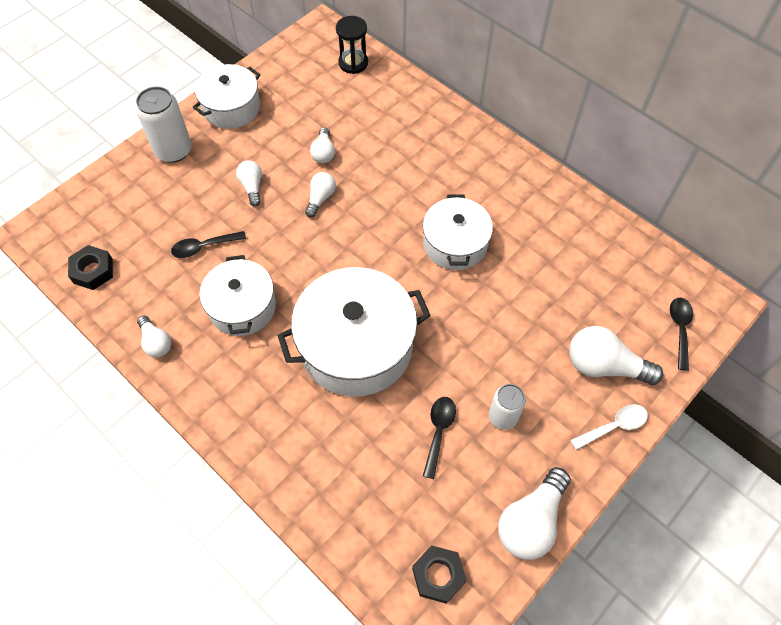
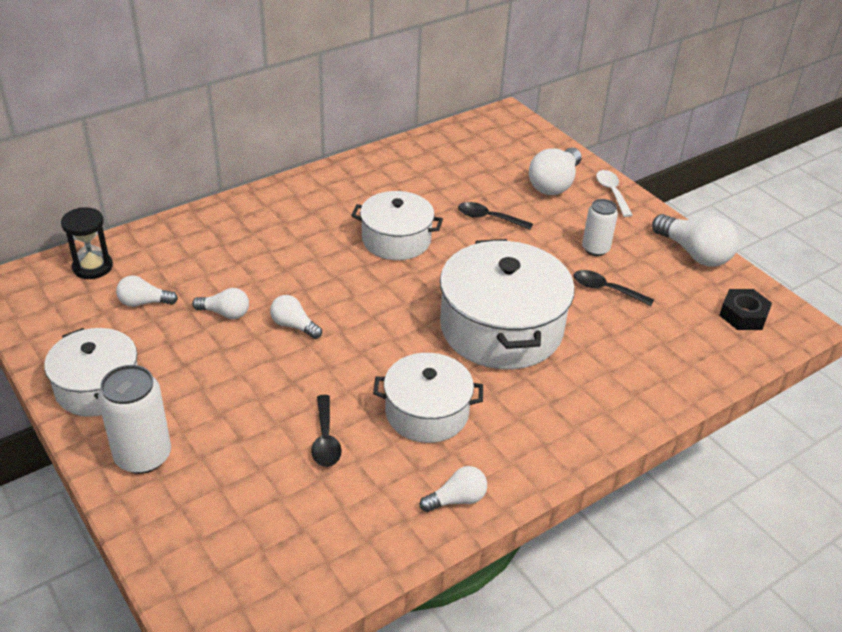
camera: 80 degrees left, 20 degrees down
black nut [68,245,113,290] -> none
white light bulb [236,160,262,206] -> white light bulb moved to [116,275,178,307]
black spoon [670,298,693,371] -> black spoon moved to [458,202,533,230]

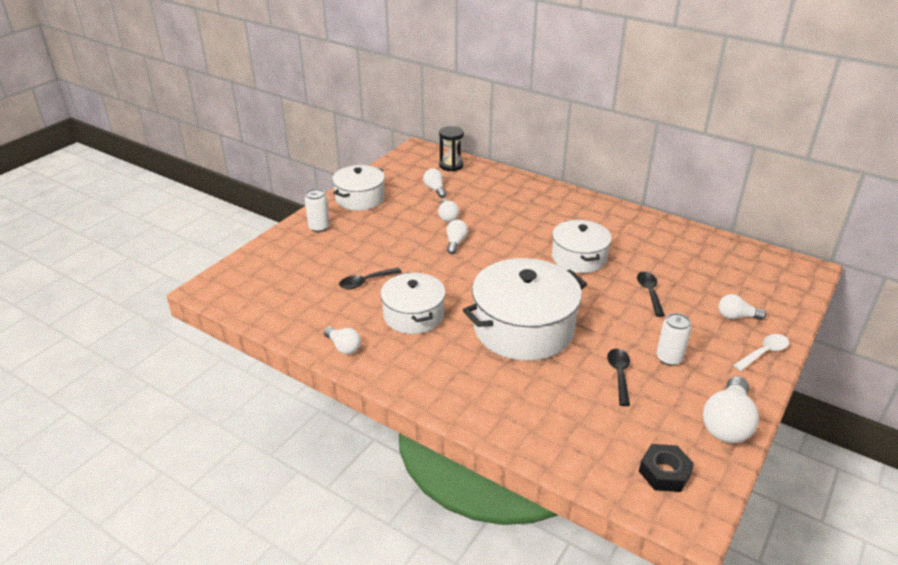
camera: 70 degrees right, 5 degrees down
white can [98,365,171,474] -> white can [305,189,330,232], size x0.64
white light bulb [529,147,582,195] -> white light bulb [719,294,766,320], size x0.57

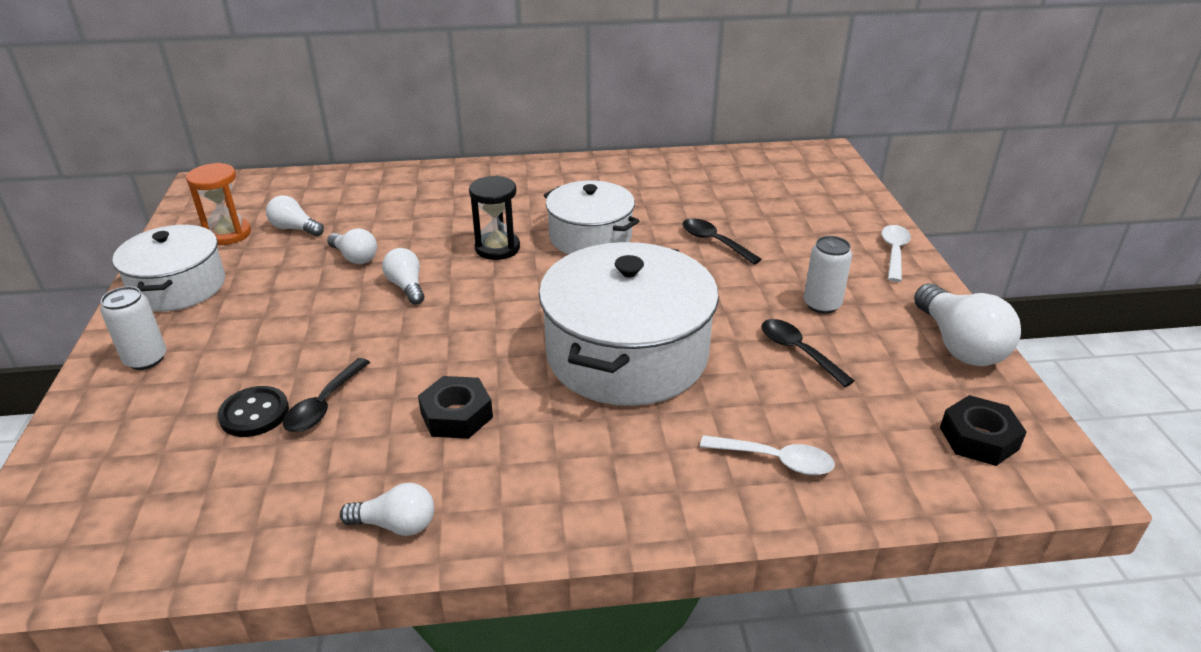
camera: 40 degrees left, 0 degrees up
white pot [380,272,446,334] -> black nut [418,376,493,439]
black hourglass [439,126,464,171] -> black hourglass moved to [469,175,520,260]
white light bulb [719,294,766,320] -> none
none -> orange hourglass [186,163,251,245]
none -> black button [217,386,289,437]
none -> white spoon [700,435,835,475]

